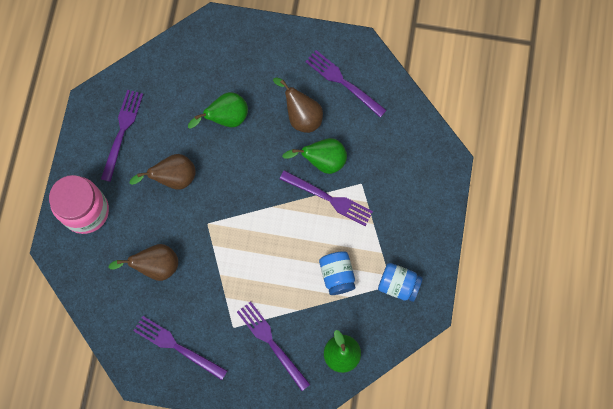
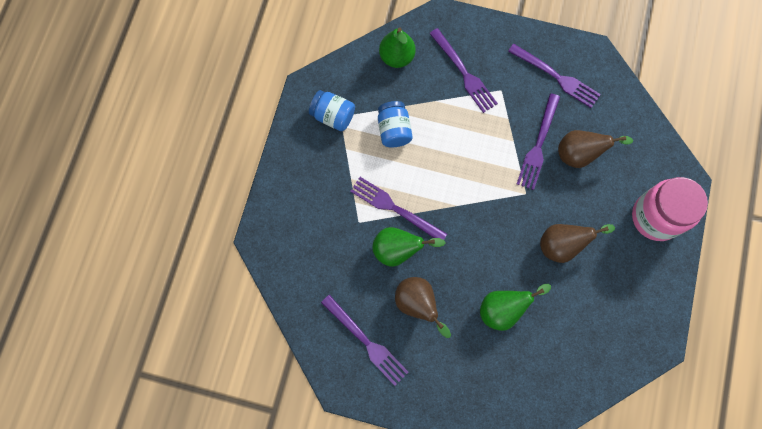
camera: 175 degrees left, 0 degrees up
purple fork [101,90,143,182] -> purple fork moved to [517,93,560,190]

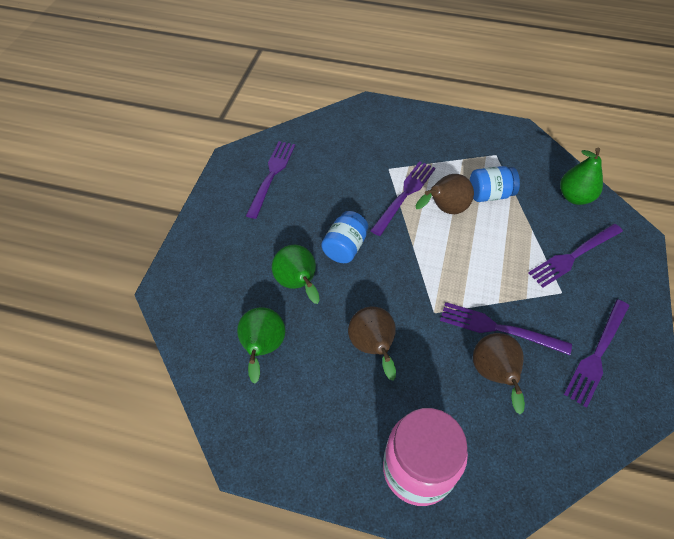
camera: 90 degrees right, 20 degrees down
blue jar [309,90,355,131] -> blue jar moved to [321,211,368,263]
purple fork [321,295,408,386] -> purple fork turned 150 degrees clockwise [246,141,295,219]
green pear [372,227,446,267] -> green pear moved to [237,307,286,384]
brown pear [395,277,451,338] -> brown pear moved to [416,174,474,214]

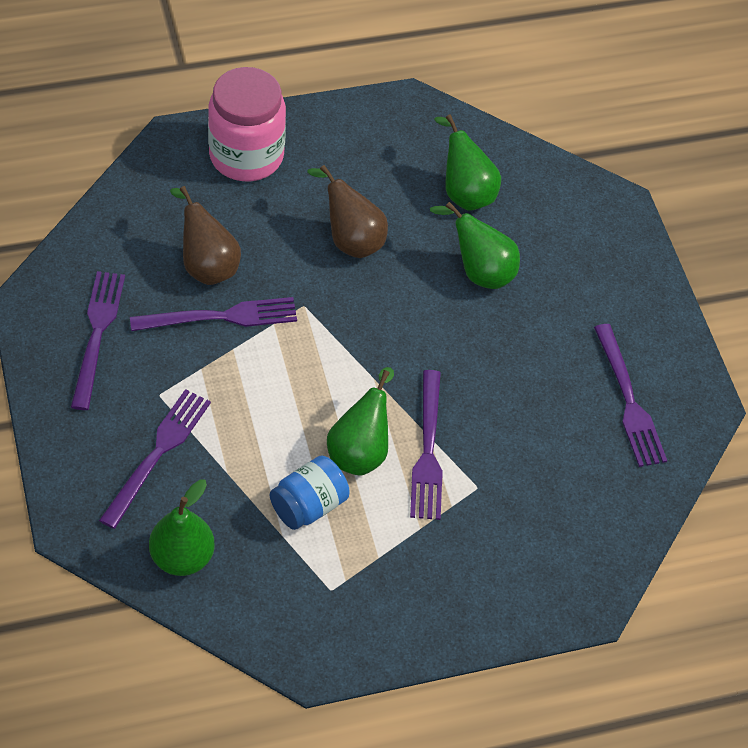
camera: 145 degrees right, 0 degrees up
blue jar [321,211,368,263] -> none
brown pear [416,174,474,214] -> green pear [327,367,394,476]

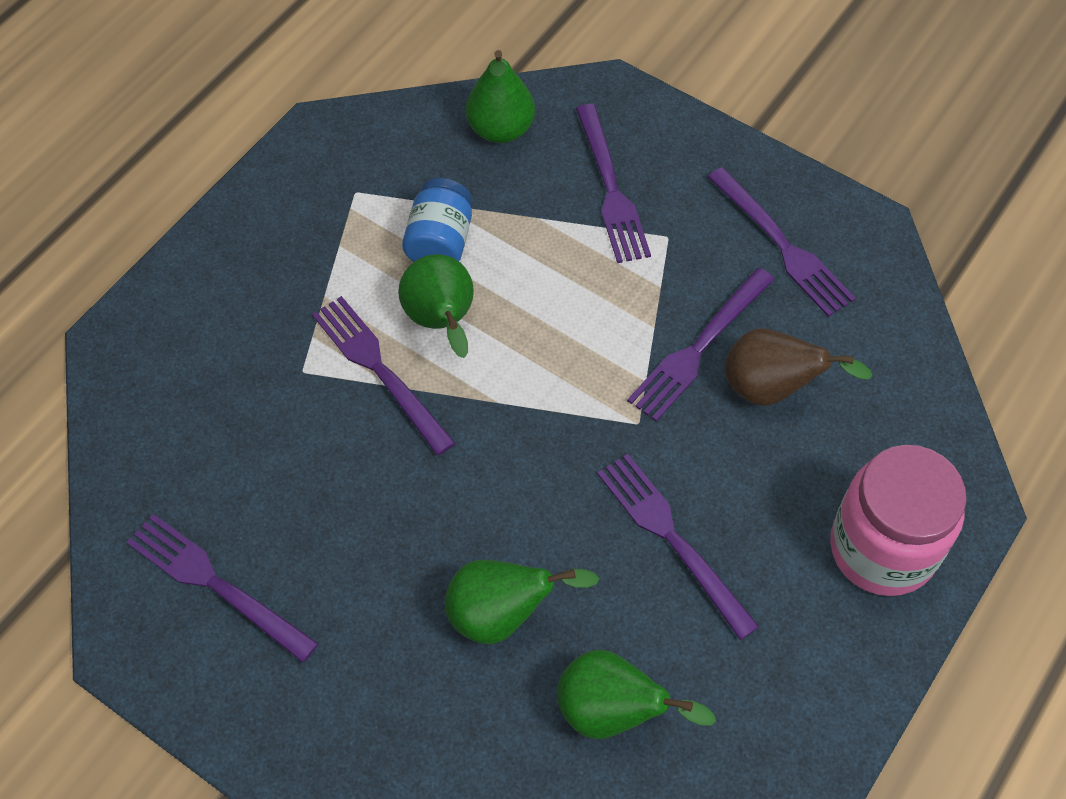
camera: 145 degrees right, 5 degrees up
brown pear [307,165,388,258] -> purple fork [597,454,759,640]

